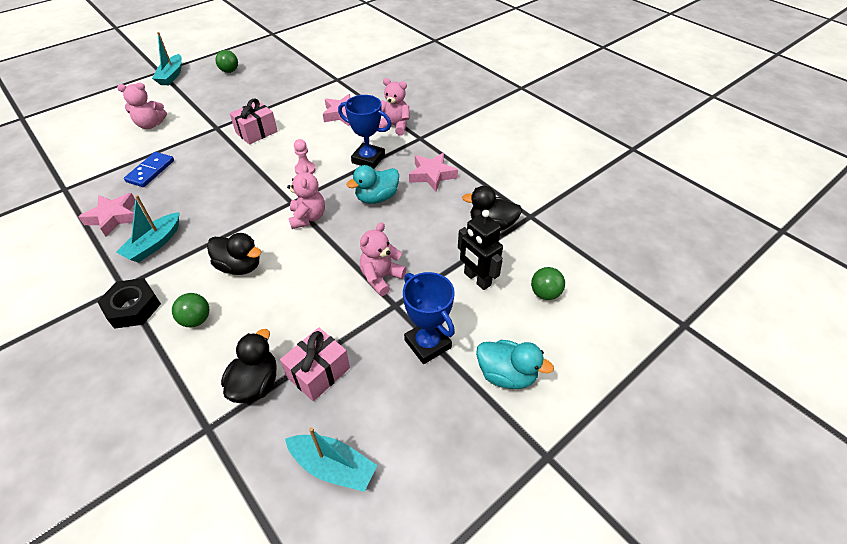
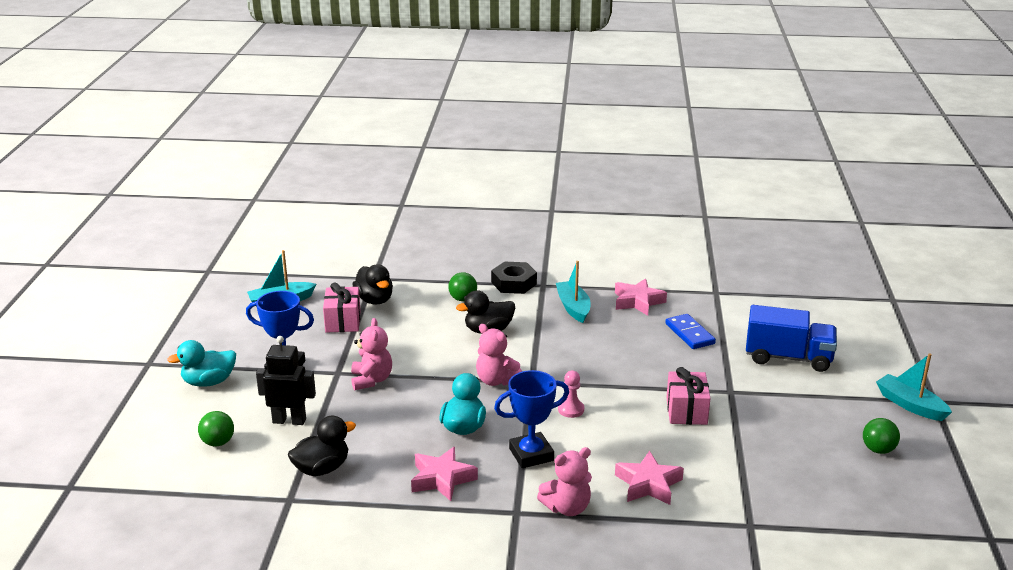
camera: 135 degrees right, 20 degrees down
pink teddy bear [117,83,167,129] -> blue truck [746,305,837,372]

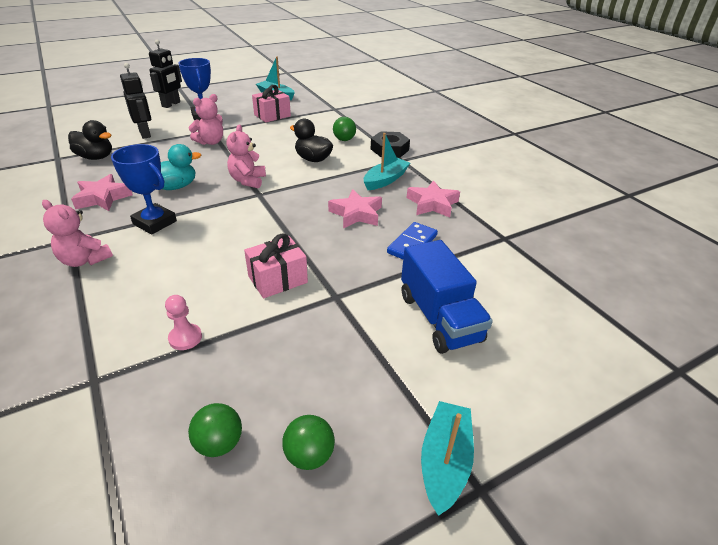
camera: 55 degrees right, 10 degrees up
turquoise duck [167,340,236,387] -> black robot [149,39,182,108]
green ball [198,411,234,447] -> green ball moved to [188,403,242,457]
black duck [352,264,393,305] -> none
pink pawn [558,371,584,418] -> pink pawn moved to [165,295,202,350]
pink star [615,451,684,505] -> pink star moved to [328,189,382,228]

